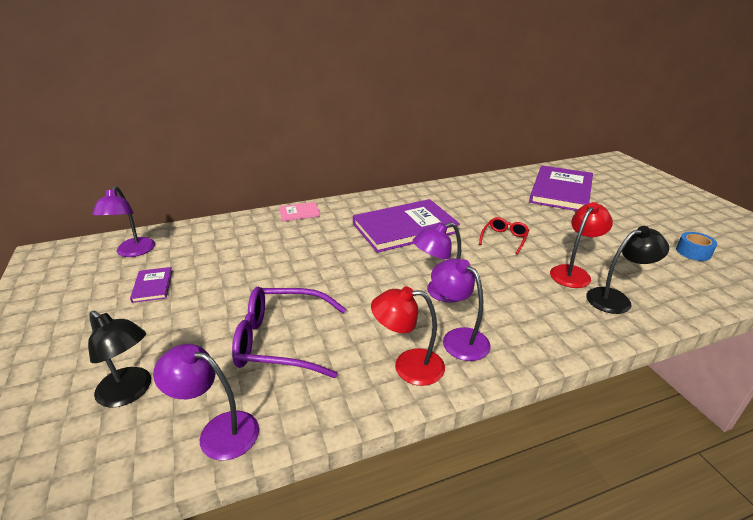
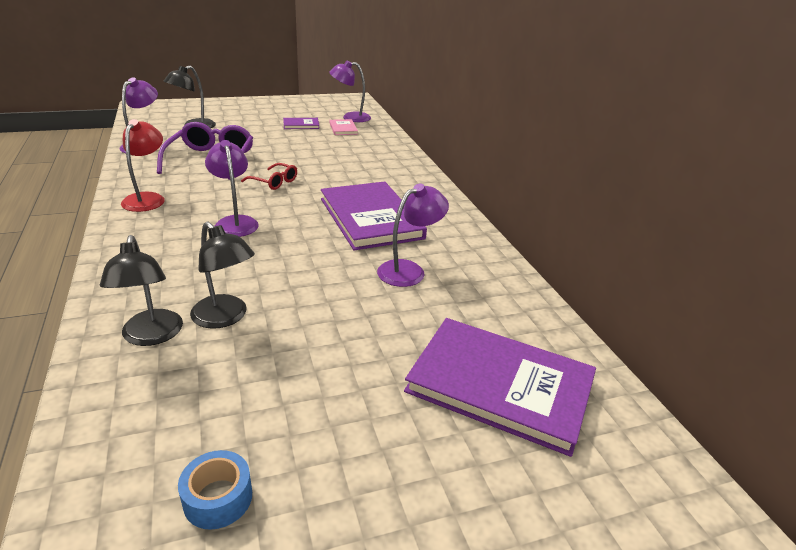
camera: 90 degrees right, 0 degrees up
pink book [279,202,320,221] -> pink book moved to [329,119,358,135]
purple lamp [431,258,490,361] -> purple lamp moved to [377,183,449,287]
red glasses [479,217,529,255] -> red glasses moved to [241,163,297,190]
red lamp [550,202,613,288] -> black lamp [190,222,255,329]

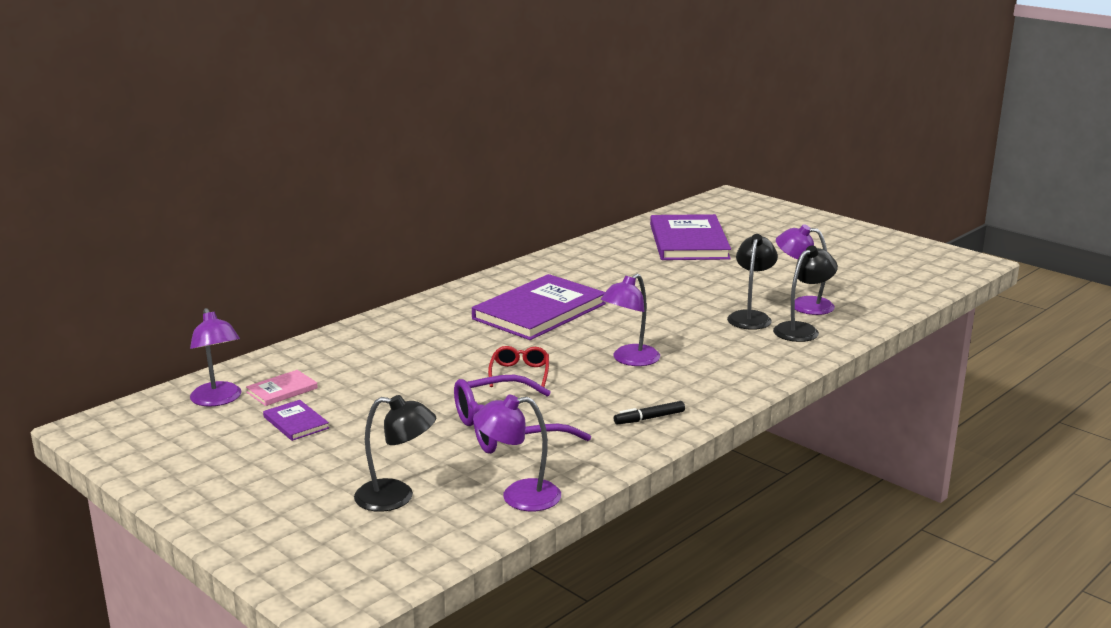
camera: 115 degrees left, 10 degrees down
red lamp [121,119,165,212] -> black marker [614,401,685,425]
blue tape [178,450,252,529] -> none
purple lamp [377,183,449,287] -> purple lamp moved to [776,224,835,315]

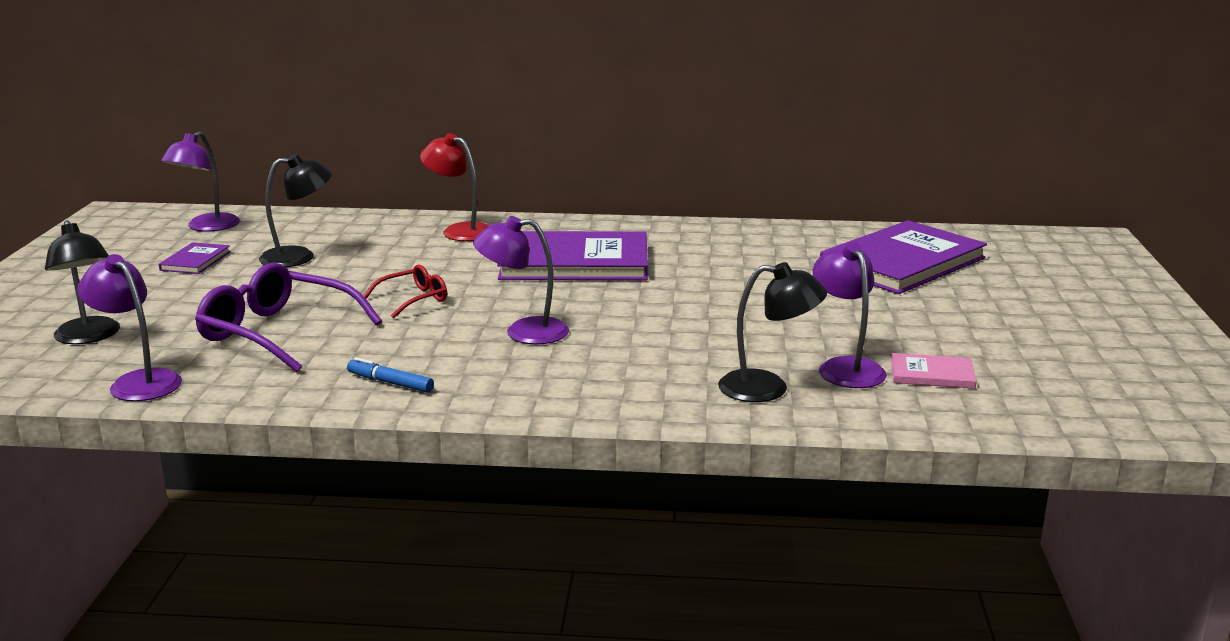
camera: 50 degrees right, 0 degrees up
pink book [246,370,318,406] -> pink book moved to [891,353,977,389]
black marker [614,401,685,425] -> blue marker [347,357,434,393]
black lamp [727,234,778,330] -> black lamp moved to [259,154,332,267]
none -> red lamp [420,133,489,241]

